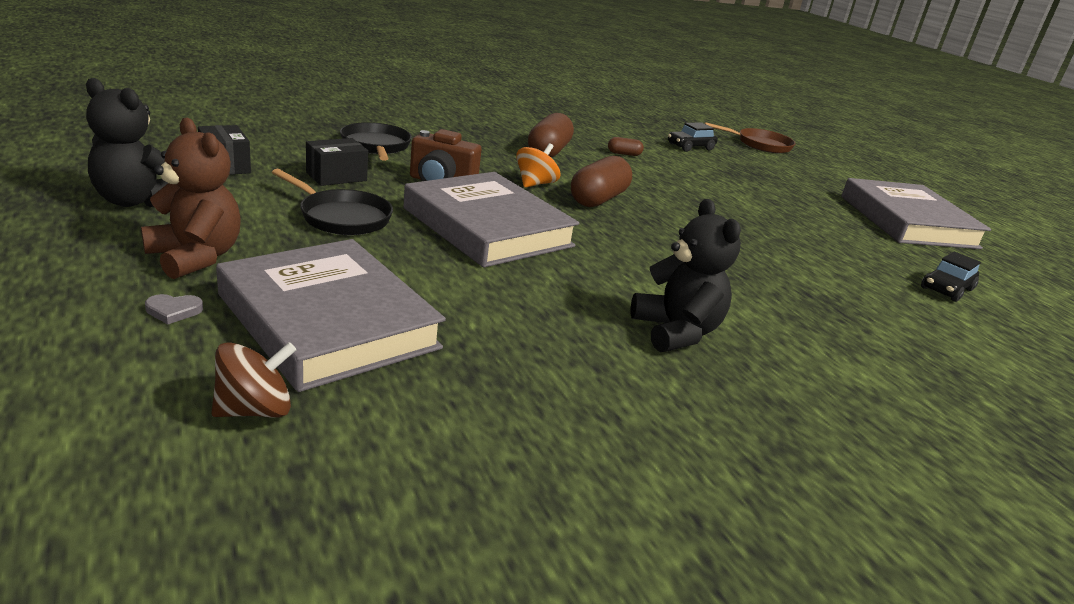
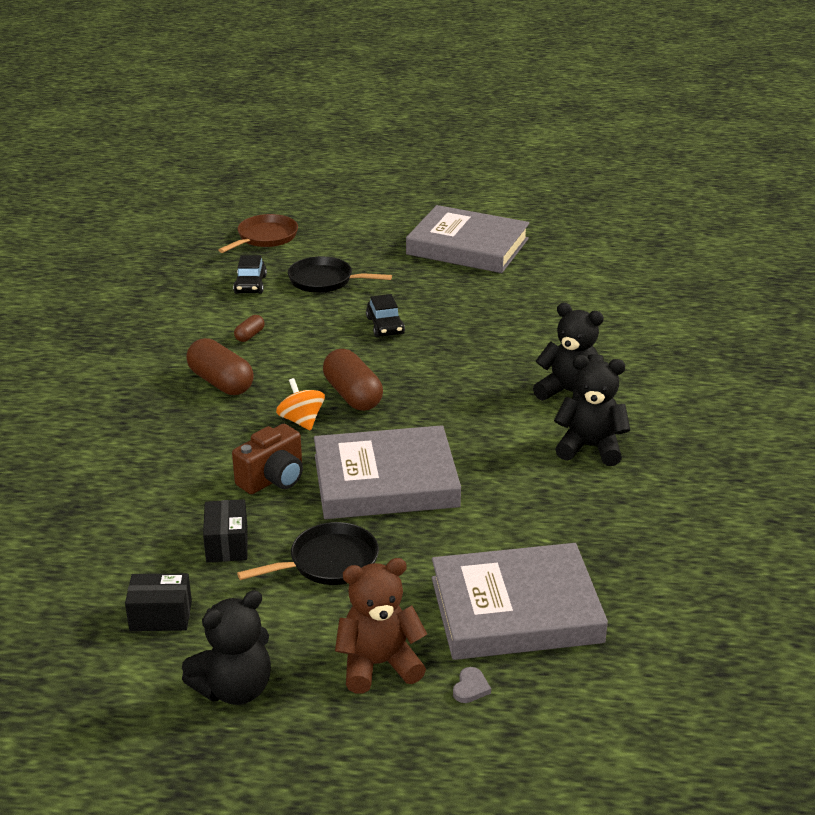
camera: 55 degrees left, 5 degrees up
brown spinning top [211,342,296,418] -> none
black pan [340,122,412,161] -> black pan moved to [288,256,392,293]
black car [921,252,981,302] -> black car moved to [366,294,405,337]
none -> black teddy bear [533,303,604,401]

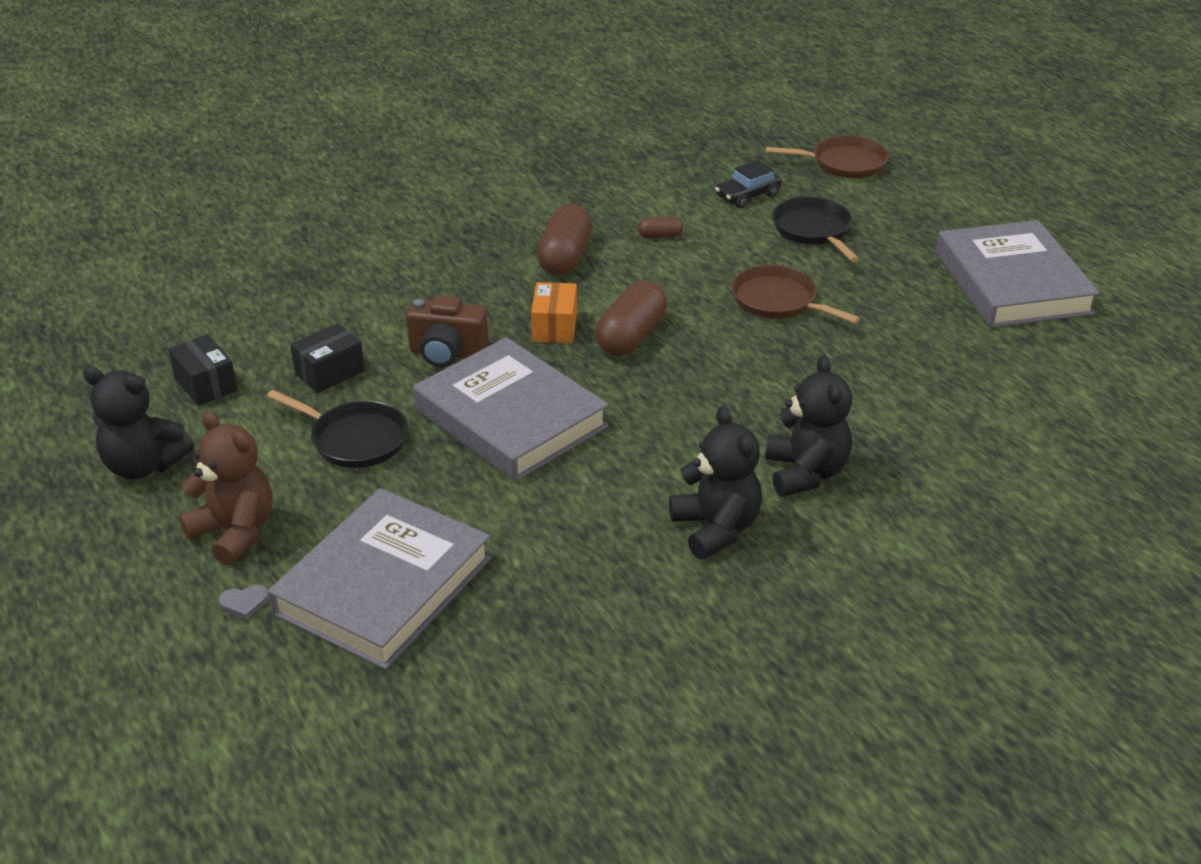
camera: 55 degrees right, 5 degrees up
orange spinning top [276,378,325,431] -> orange box [531,282,577,343]
black car [366,294,405,337] -> brown pan [731,265,860,324]
grey book [432,543,608,660] -> grey book turned 75 degrees clockwise [268,488,491,670]

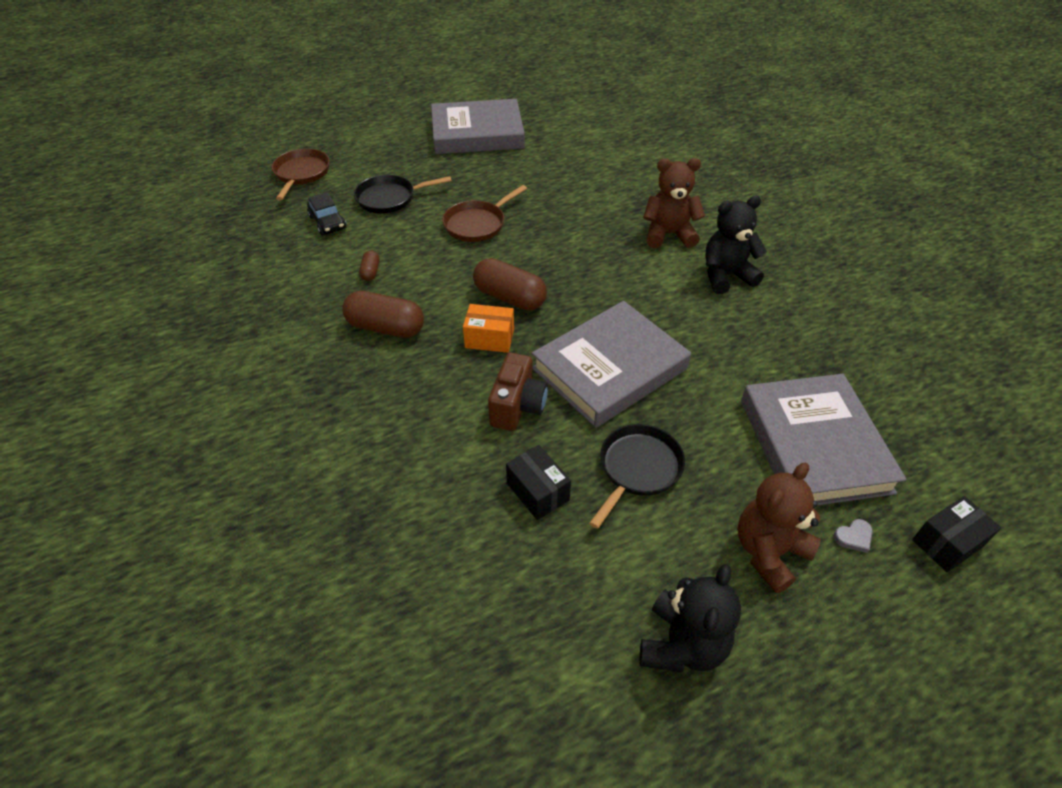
camera: 85 degrees left, 10 degrees up
black box [168,334,237,406] -> black box moved to [912,496,1001,572]
grey heart [219,585,269,620] -> grey heart turned 75 degrees clockwise [833,519,873,553]
grey book [268,488,491,670] -> grey book turned 45 degrees clockwise [741,374,907,505]
black teddy bear [765,355,852,497] -> brown teddy bear [643,158,705,248]

